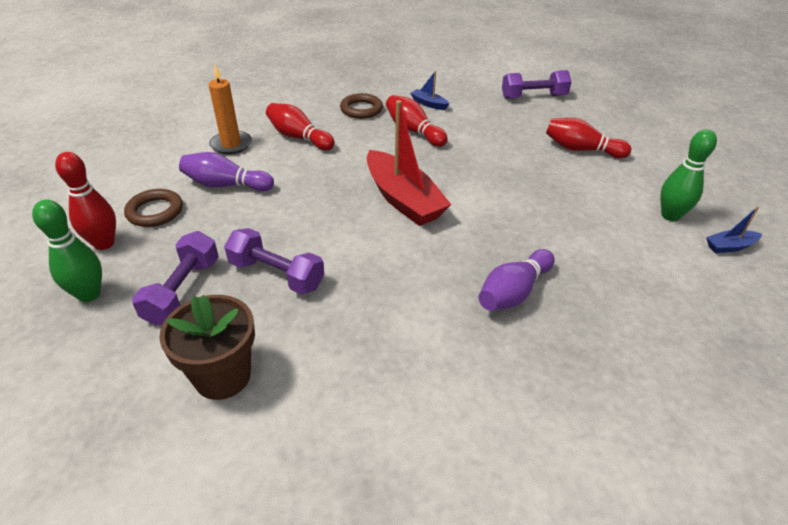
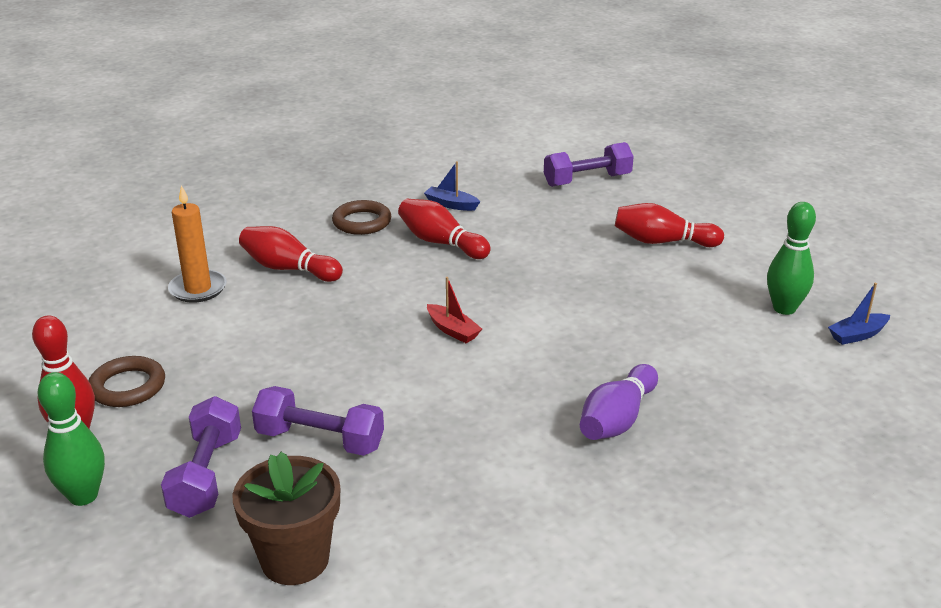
camera: 10 degrees left, 10 degrees down
purple bowling pin [179,152,274,192] -> none
red boat [367,100,452,226] -> red boat [427,277,482,343], size x0.45

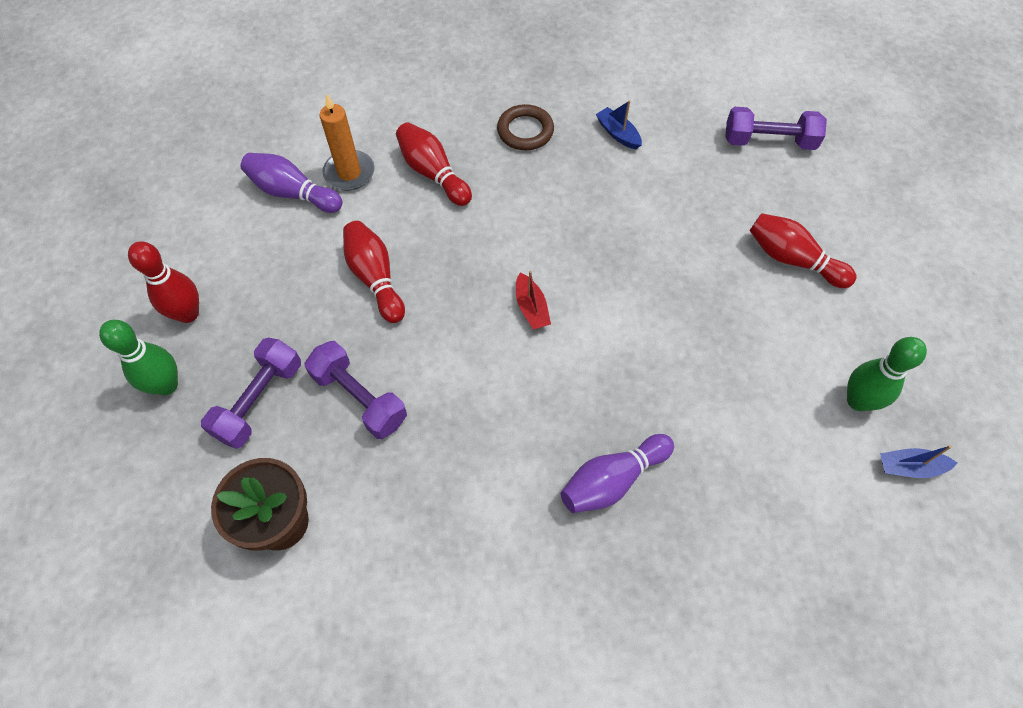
camera: 25 degrees right, 30 degrees up
brown ring [89,356,165,407] -> none
red bowling pin [398,199,491,259] -> red bowling pin moved to [343,221,405,323]
none -> purple bowling pin [241,153,343,213]

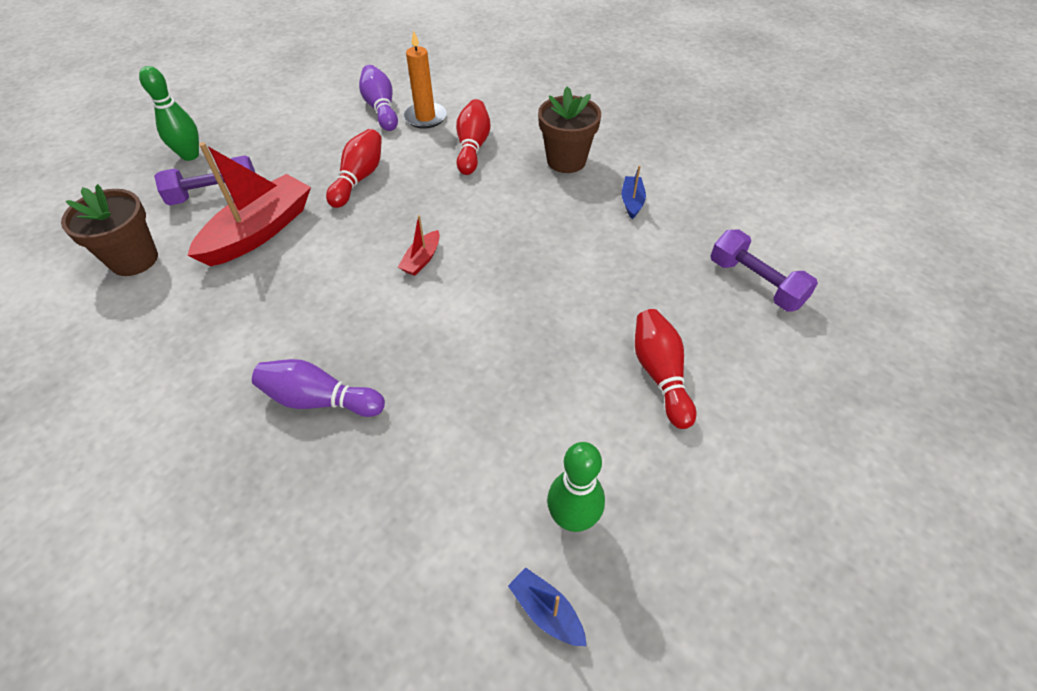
camera: 45 degrees right, 10 degrees down
red bowling pin [128,241,199,323] -> none
purple dumbbell [305,341,407,439] -> red boat [187,142,311,266]
brown ring [497,104,554,150] -> brown flower pot [538,86,601,173]

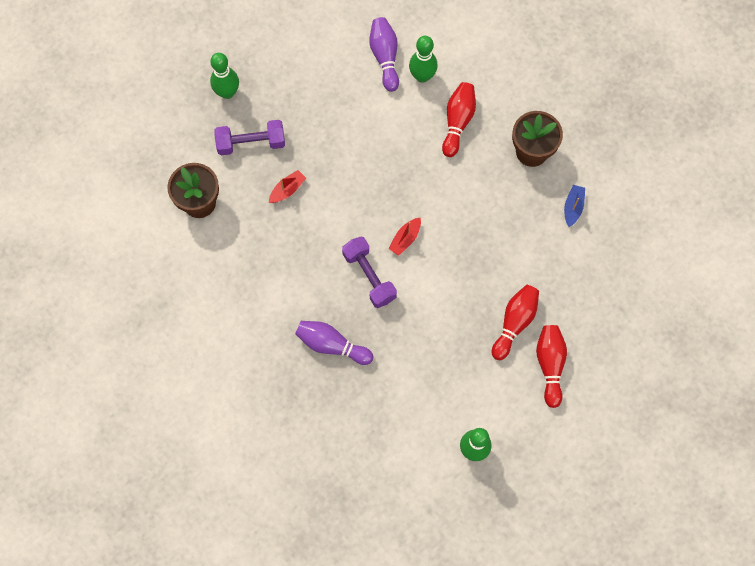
camera: 10 degrees right, 20 degrees up
red boat [187,142,311,266] -> red boat [269,170,306,203], size x0.45
red bowling pin [326,129,382,208] -> red bowling pin moved to [492,285,539,360]
orange candle [403,30,447,129] -> green bowling pin [409,36,438,83]
blue boat [508,567,587,646] -> none
purple dumbbell [711,230,818,312] -> purple dumbbell moved to [342,236,397,308]

